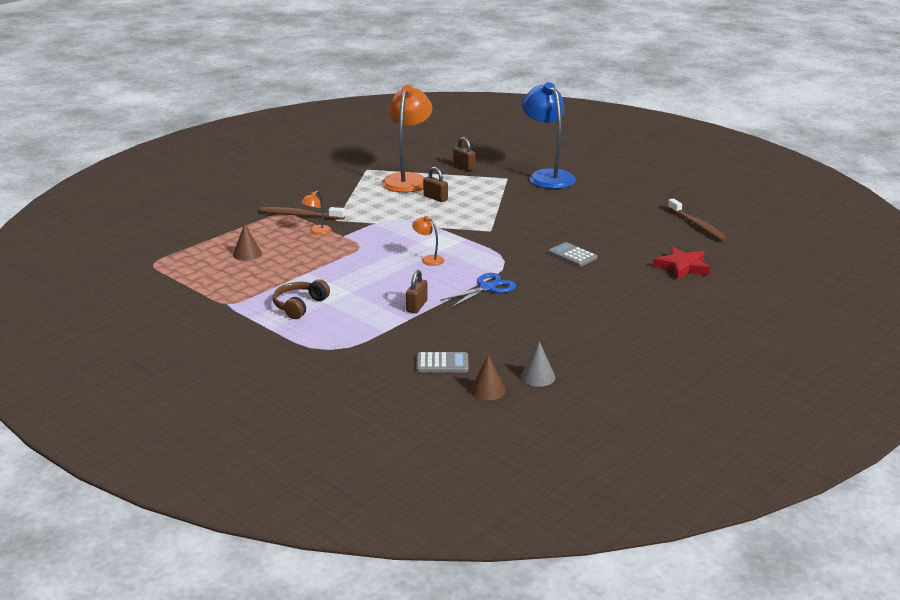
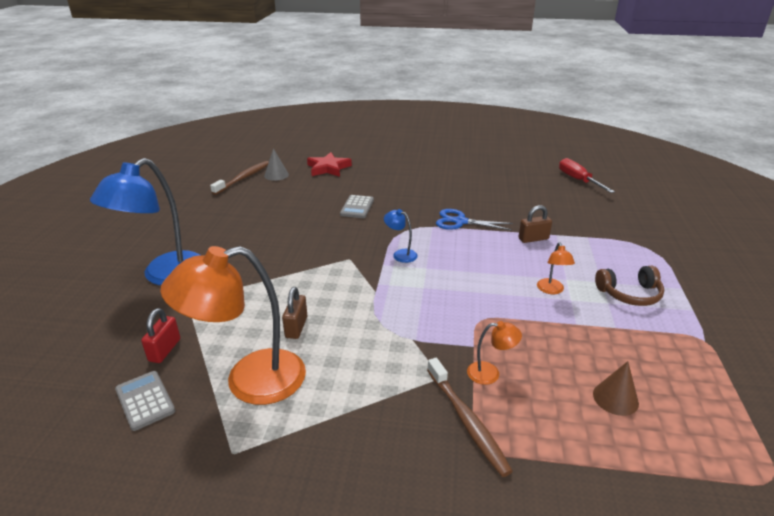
camera: 125 degrees left, 5 degrees up
orange lamp [412,216,444,266] -> orange lamp moved to [537,242,575,294]
grey calculator [417,352,469,373] -> grey calculator moved to [115,371,175,431]
brown padlock [453,137,476,171] -> red padlock [141,308,180,363]
brown cone [470,355,506,400] -> red screwdriver [559,158,615,193]
grey cone [520,342,555,387] -> grey cone moved to [264,148,289,181]
none -> blue lamp [384,209,418,263]

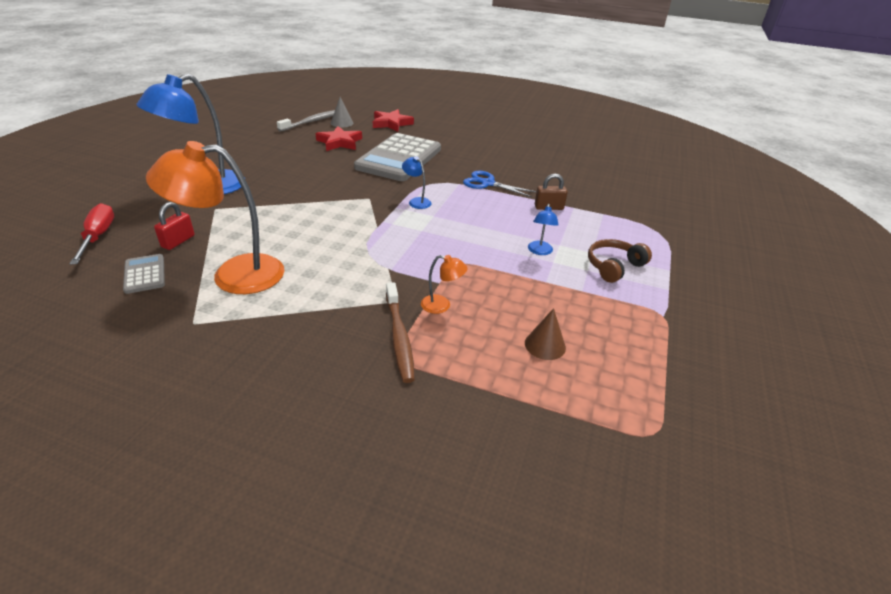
camera: 10 degrees right, 5 degrees up
brown toothbrush [210,161,269,195] -> grey toothbrush [277,110,335,132]
brown padlock [282,287,307,339] -> none
grey calculator [340,195,374,218] -> grey calculator [354,133,441,181], size x2.29
orange lamp [537,242,575,294] -> blue lamp [528,204,559,255]
red screwdriver [559,158,615,193] -> red screwdriver moved to [69,203,114,265]
brown headphones [595,266,664,306] -> brown headphones turned 135 degrees clockwise [588,239,652,283]
none -> red star [315,126,362,151]

